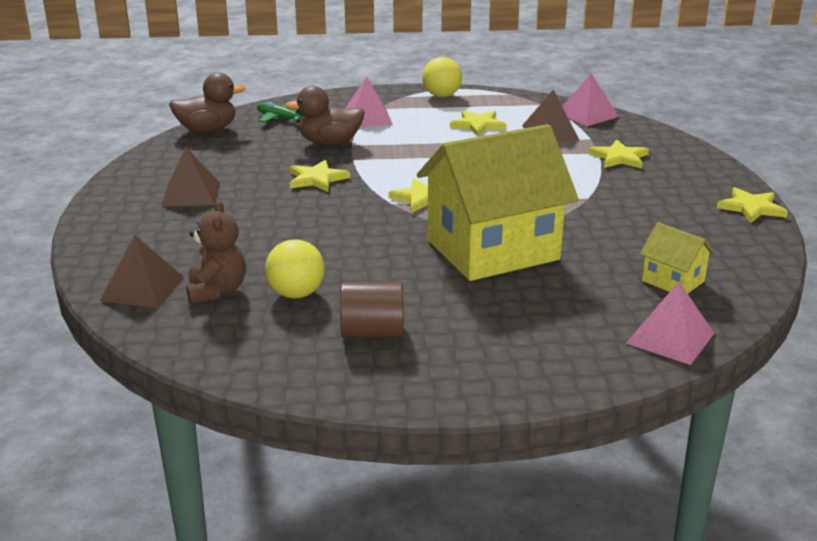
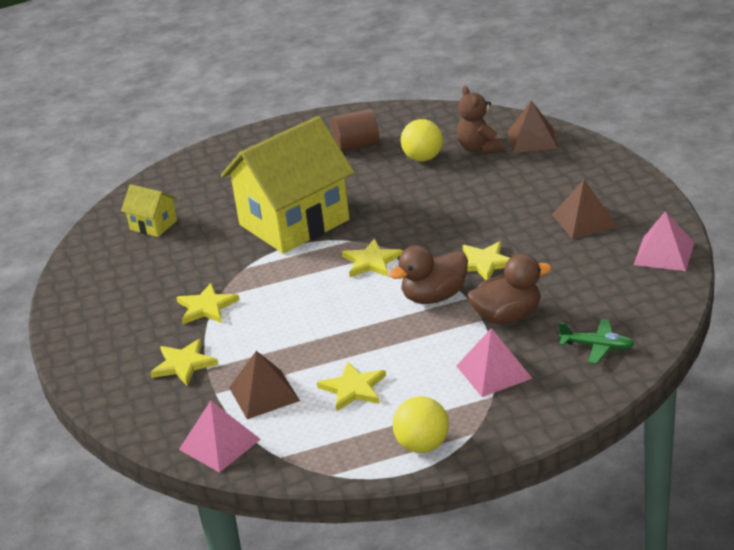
camera: 170 degrees right, 5 degrees up
brown duck [169,73,246,133] -> brown duck moved to [389,245,468,304]
pink pyramid [626,282,714,365] -> pink pyramid moved to [634,211,694,271]
yellow star [717,187,788,223] -> yellow star moved to [176,283,240,324]

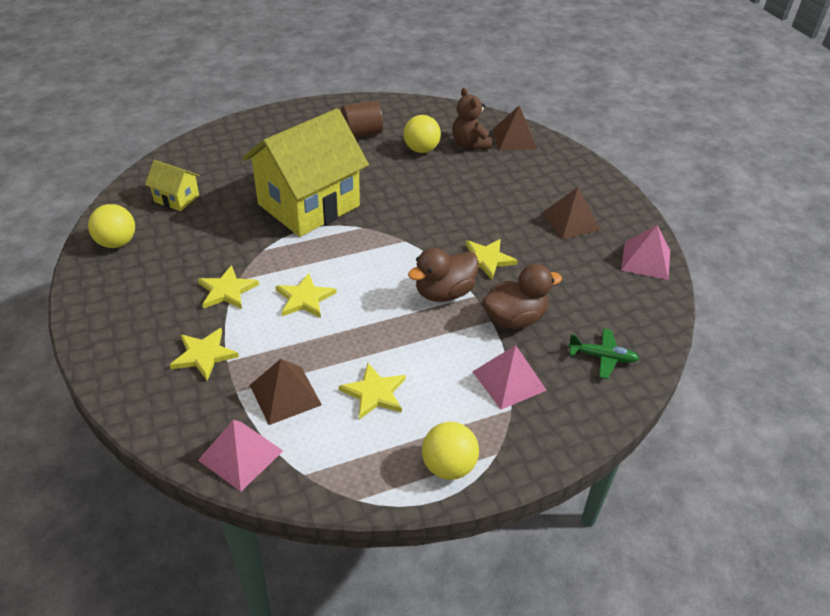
camera: 10 degrees left, 10 degrees up
yellow star [342,239,403,277] -> yellow star moved to [275,273,337,318]
none -> yellow ball [88,204,135,248]

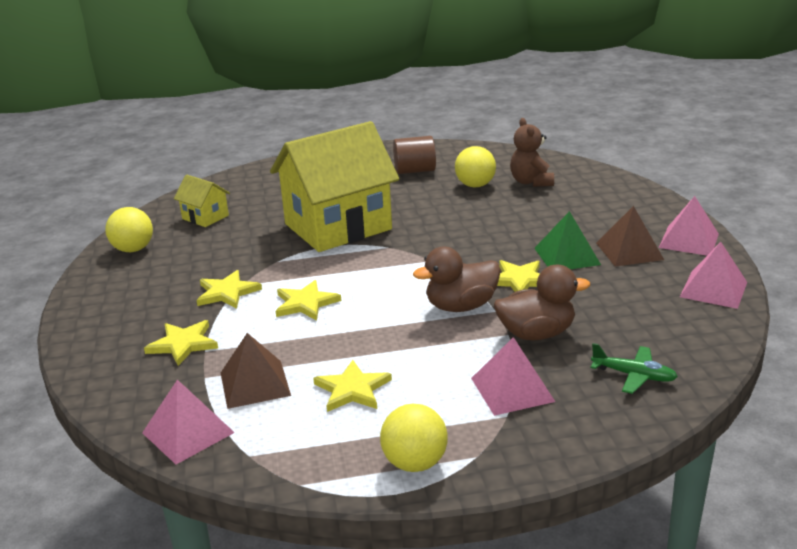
camera: 15 degrees right, 15 degrees down
brown pyramid [492,106,537,150] -> none
none -> green pyramid [534,211,601,269]
none -> pink pyramid [659,196,719,256]

